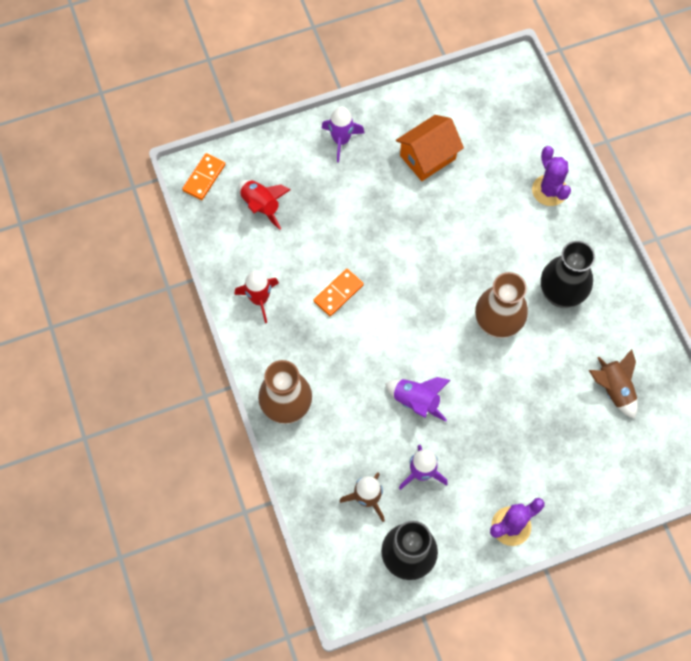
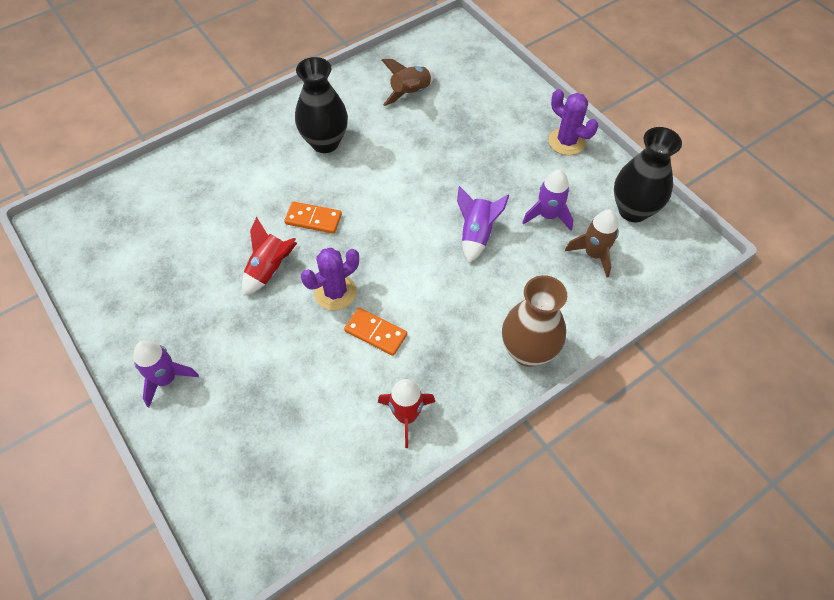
camera: 105 degrees left, 10 degrees down
orange domino [182,153,226,200] -> orange domino moved to [284,201,342,234]
red rocket [238,180,291,230] -> red rocket moved to [242,217,297,296]
orange house [396,115,464,181] -> none
brown vase [475,272,528,338] -> none
purple cactus [532,146,571,206] -> purple cactus moved to [301,248,359,310]

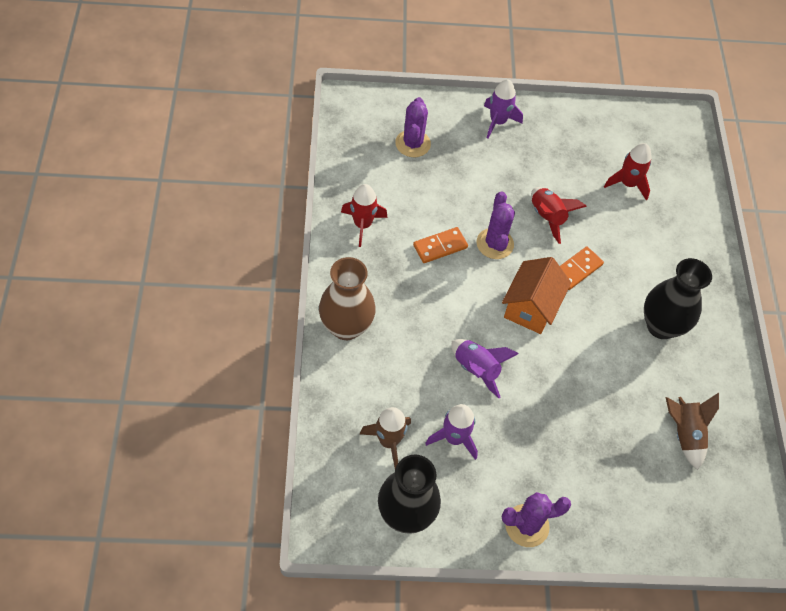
camera: 120 degrees right, 0 degrees up
none -> purple cactus [395,97,431,157]
none -> orange house [502,257,571,334]
none -> red rocket [604,143,652,201]

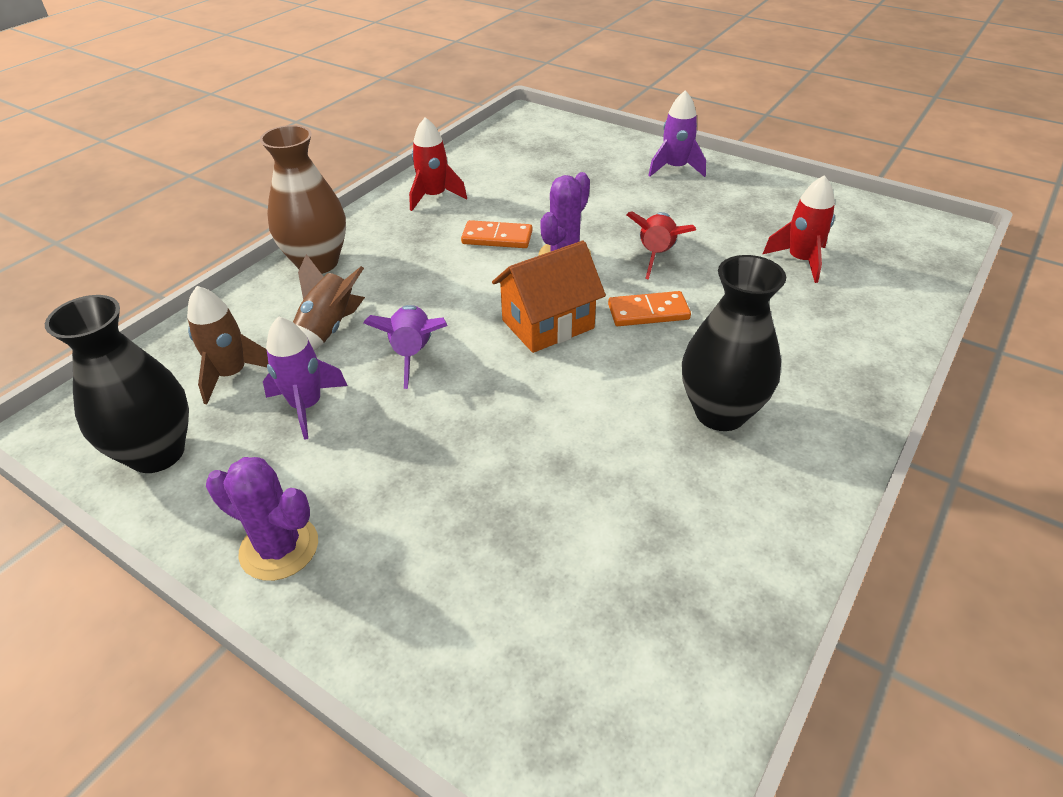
camera: 40 degrees right, 15 degrees down
purple cactus [395,97,431,157] -> none
brown rocket [666,393,719,470] -> brown rocket moved to [293,254,365,351]

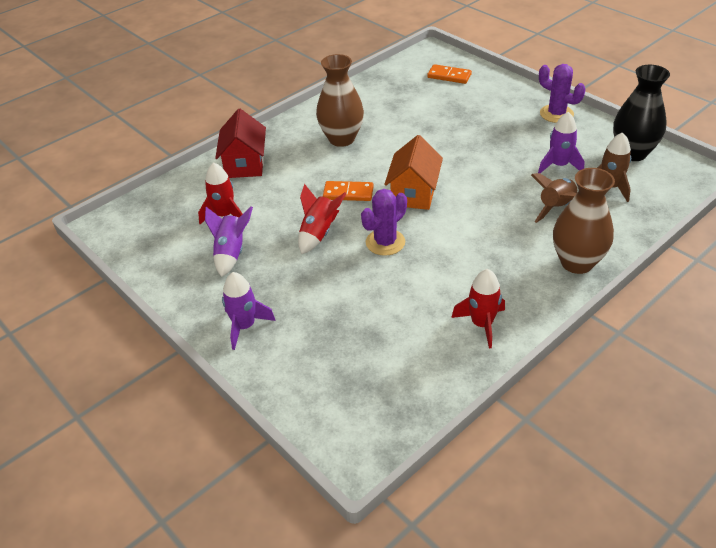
camera: 165 degrees left, 0 degrees up
purple rocket [363,305,447,389] -> purple rocket moved to [205,206,253,277]
orange domino [461,220,532,248] -> orange domino moved to [427,64,472,84]
orange house [492,241,606,353] -> orange house turned 60 degrees counterclockwise [384,135,443,210]
black vase [682,255,786,431] -> brown vase [316,54,364,147]
none -> red house [215,109,266,178]

